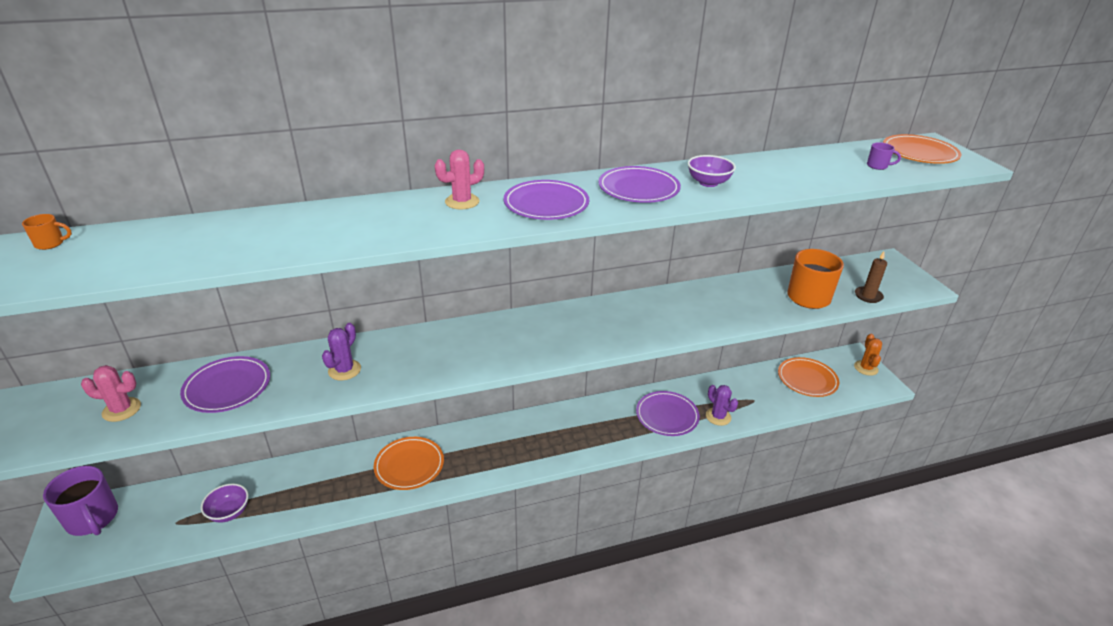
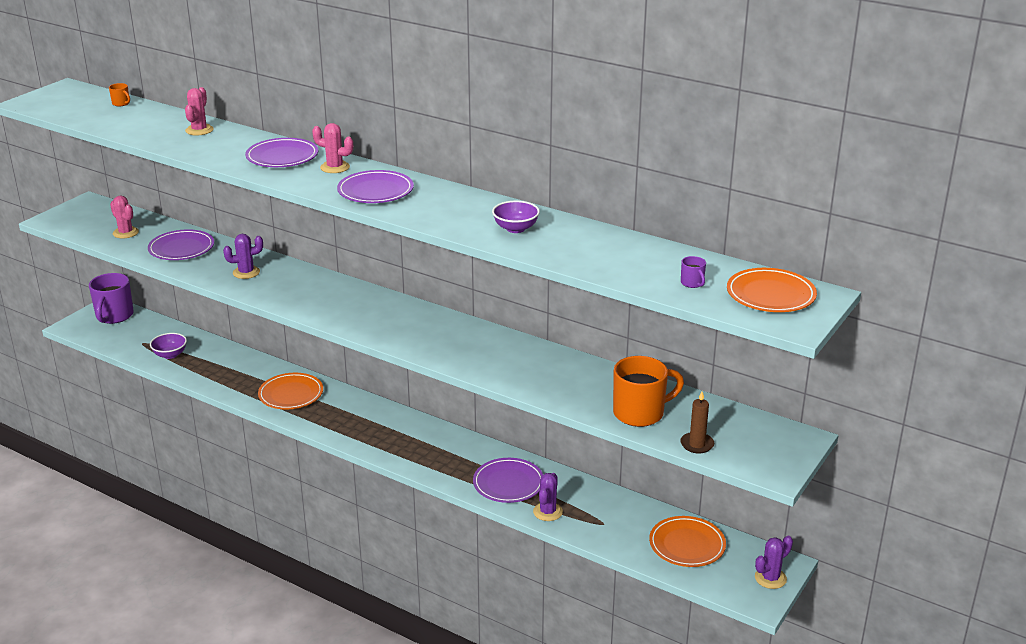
camera: 50 degrees right, 5 degrees down
purple plate [598,166,681,203] -> purple plate moved to [245,138,318,167]
orange cactus [854,334,882,376] -> purple cactus [755,536,793,589]
none -> pink cactus [185,87,214,135]

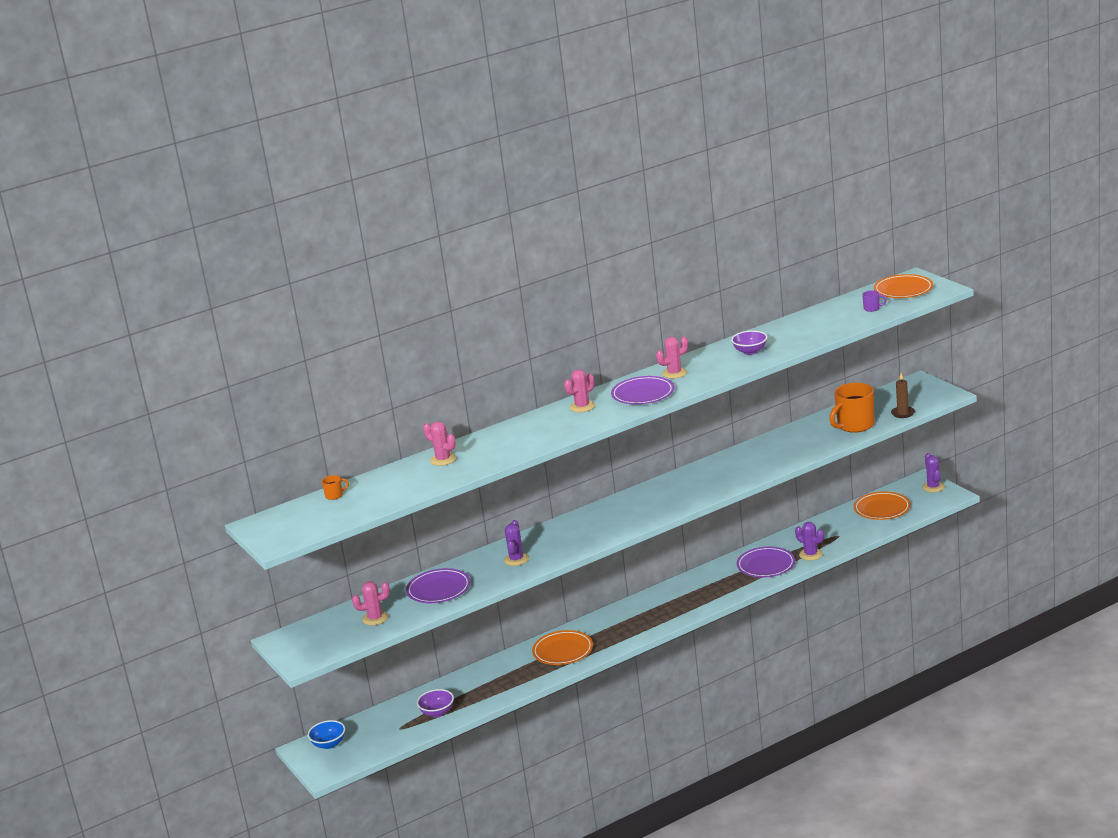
camera: 60 degrees left, 5 degrees down
purple mug [89,273,134,324] -> blue bowl [308,720,345,749]
purple plate [245,138,318,167] -> none
orange mug [613,356,684,427] -> orange mug turned 135 degrees counterclockwise [829,383,875,433]
none -> pink cactus [656,337,688,379]

